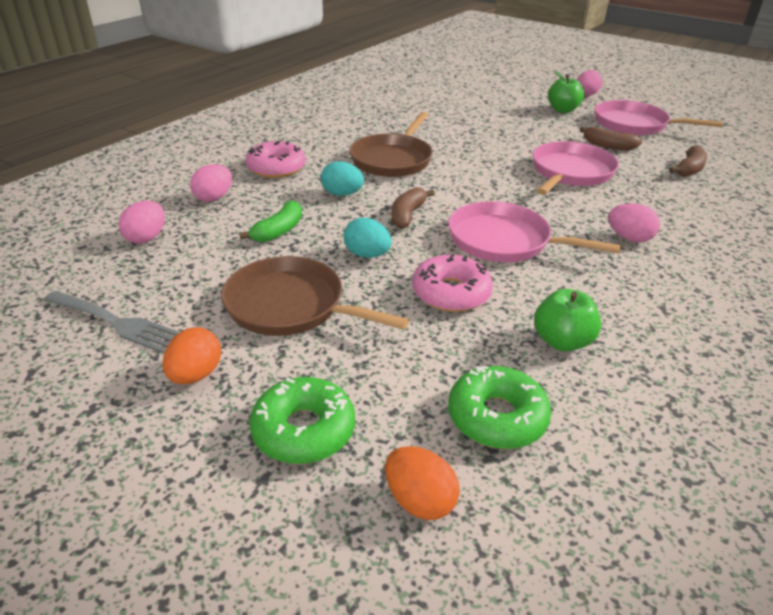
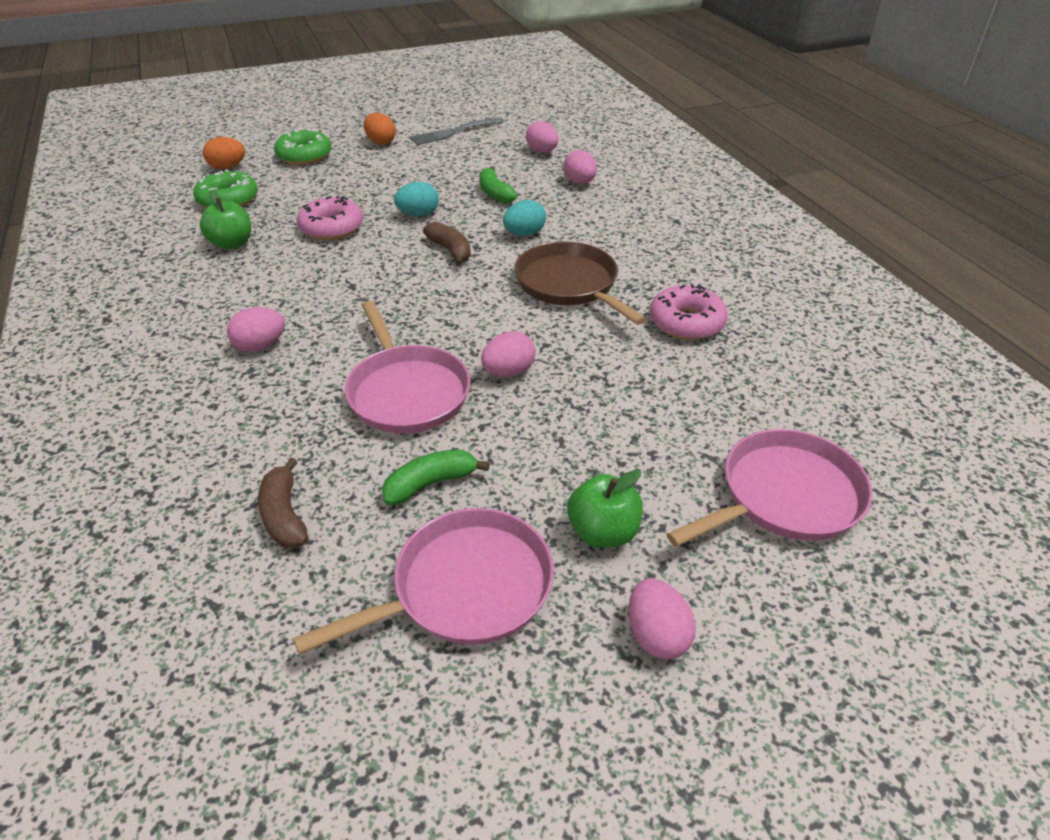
camera: 125 degrees right, 5 degrees up
brown pan [221,256,409,336] -> none
pink donut [245,140,306,178] -> pink donut moved to [650,284,728,340]
pink pan [448,201,621,262] -> pink pan moved to [666,429,872,547]
brown banana [580,127,642,150] -> green banana [382,449,490,505]
none -> pink egg [481,331,536,377]

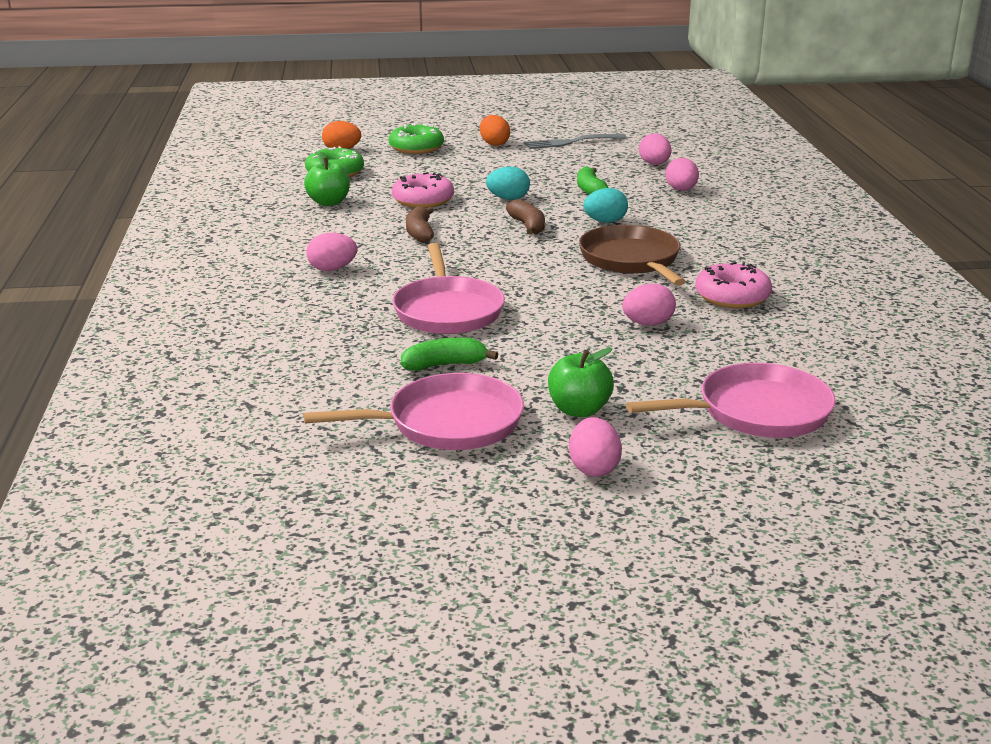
camera: 15 degrees right, 15 degrees down
brown banana [258,458,308,548] -> brown banana moved to [406,206,434,243]
pink egg [481,331,536,377] -> pink egg moved to [622,284,676,326]

